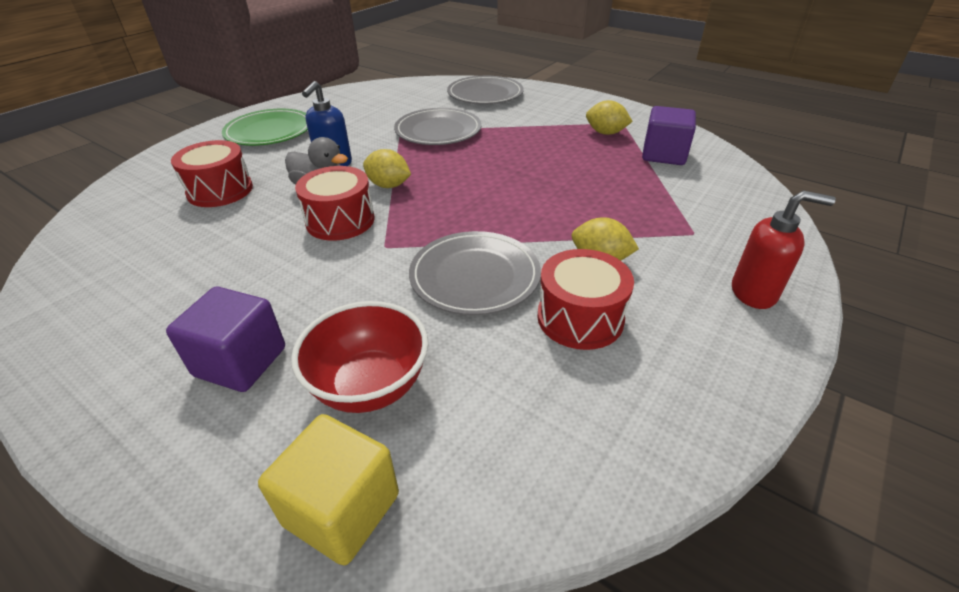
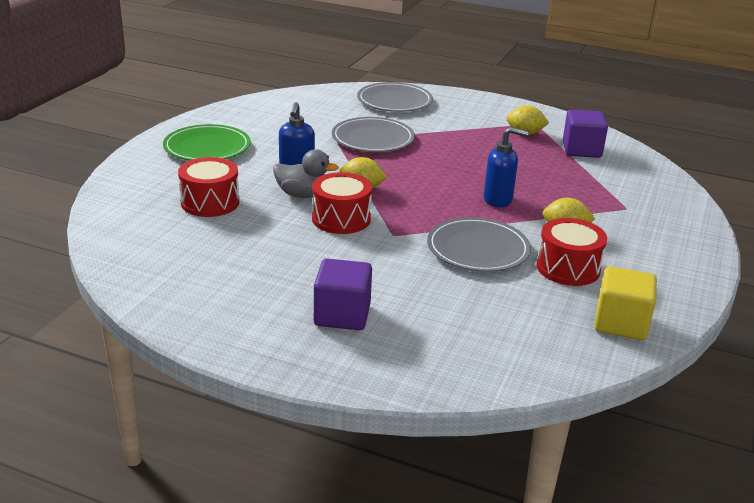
camera: 15 degrees left, 10 degrees down
yellow cube [258,414,399,565] -> yellow cube moved to [595,266,657,340]
red bowl [291,301,428,413] -> none
red soap dispenser [732,190,836,309] -> none
none -> blue soap dispenser [484,127,529,207]

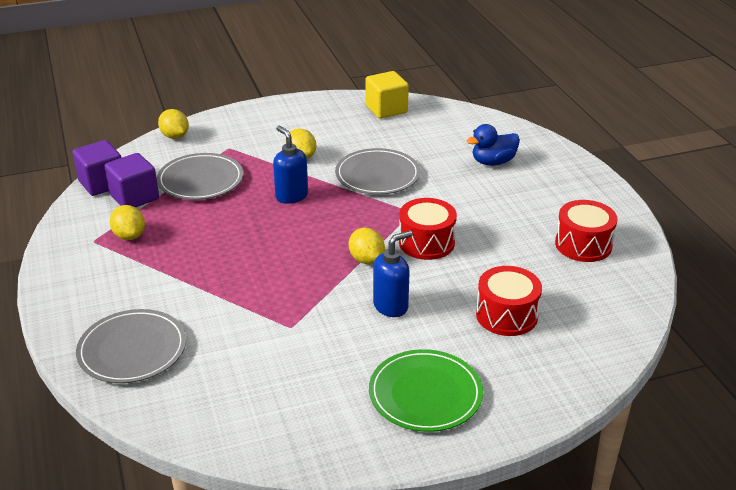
camera: 130 degrees left, 5 degrees up
grey duck [273,149,339,198] -> none
purple cube [314,259,372,330] -> purple cube moved to [73,140,121,196]
grey plate [332,117,415,152] -> grey plate moved to [157,153,243,200]
red drum [537,218,607,286] -> red drum moved to [555,200,618,262]
none -> yellow lemon [158,109,189,139]
none -> blue duck [466,124,520,166]

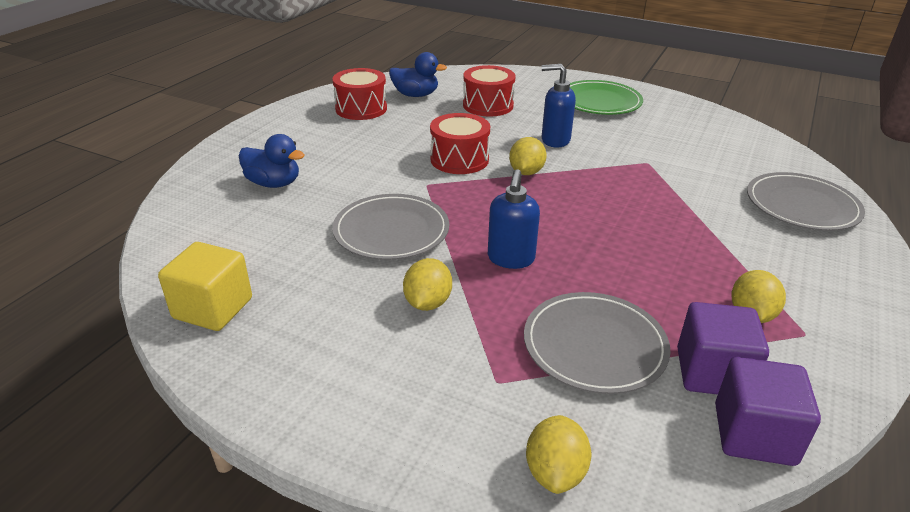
camera: 135 degrees left, 0 degrees up
none -> blue duck [389,52,447,97]

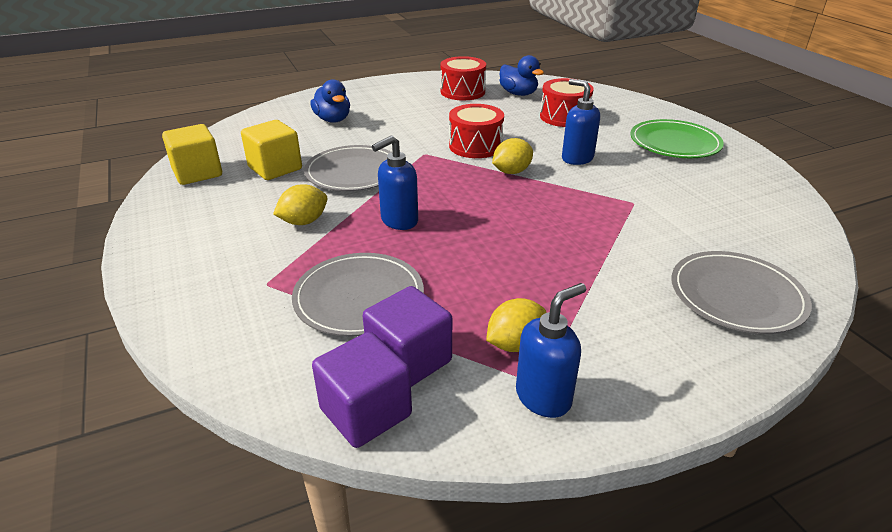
camera: 40 degrees right, 0 degrees up
yellow lemon [526,415,592,494] -> none
none -> yellow cube [241,120,302,180]
none -> blue soap dispenser [516,283,586,418]

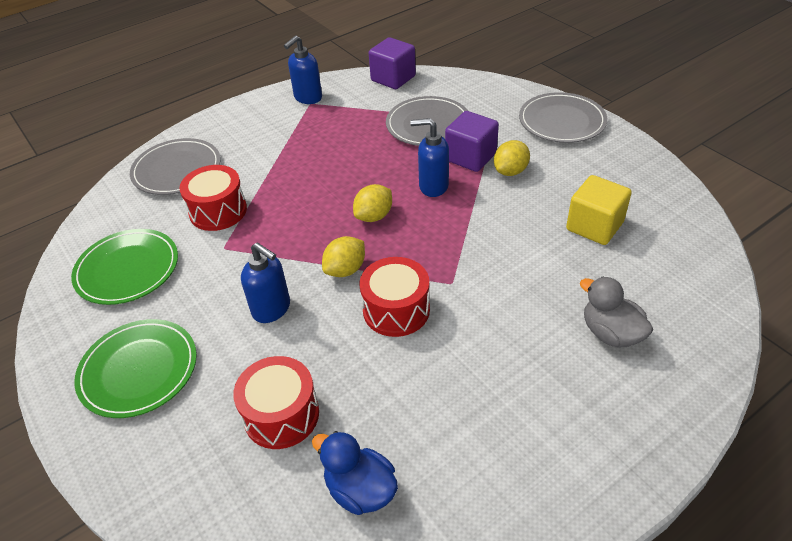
camera: 170 degrees right, 10 degrees up
yellow cube [162,124,222,185] -> none
grey plate [304,145,392,191] -> grey plate moved to [519,92,607,143]
blue duck [310,79,350,123] -> grey duck [580,277,653,347]
purple cube [363,286,452,387] -> purple cube moved to [445,111,499,172]
blue soap dispenser [372,136,418,230] -> blue soap dispenser turned 120 degrees counterclockwise [410,118,449,197]
red drum [440,56,486,100] -> red drum moved to [180,165,247,231]
yellow lemon [486,298,547,352] -> yellow lemon moved to [353,184,392,222]
none -> green plate [71,229,178,305]

